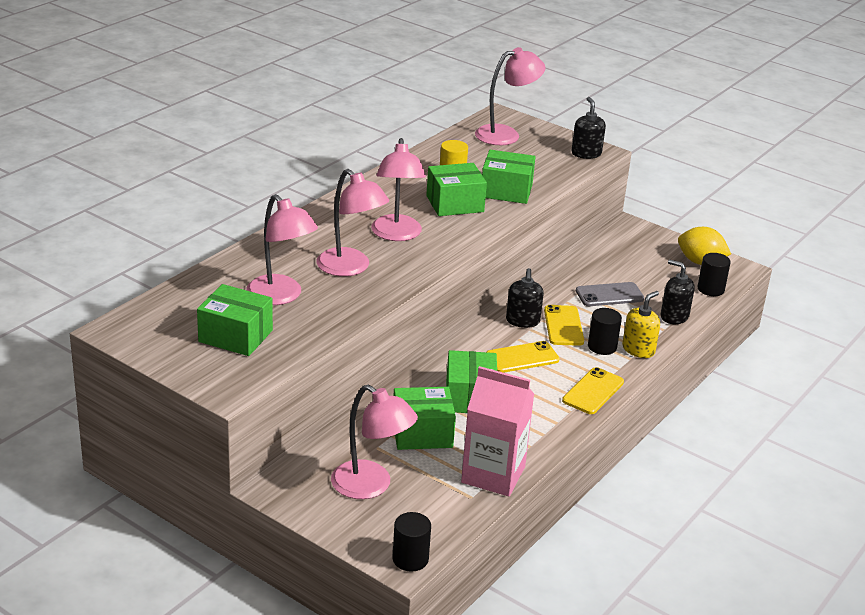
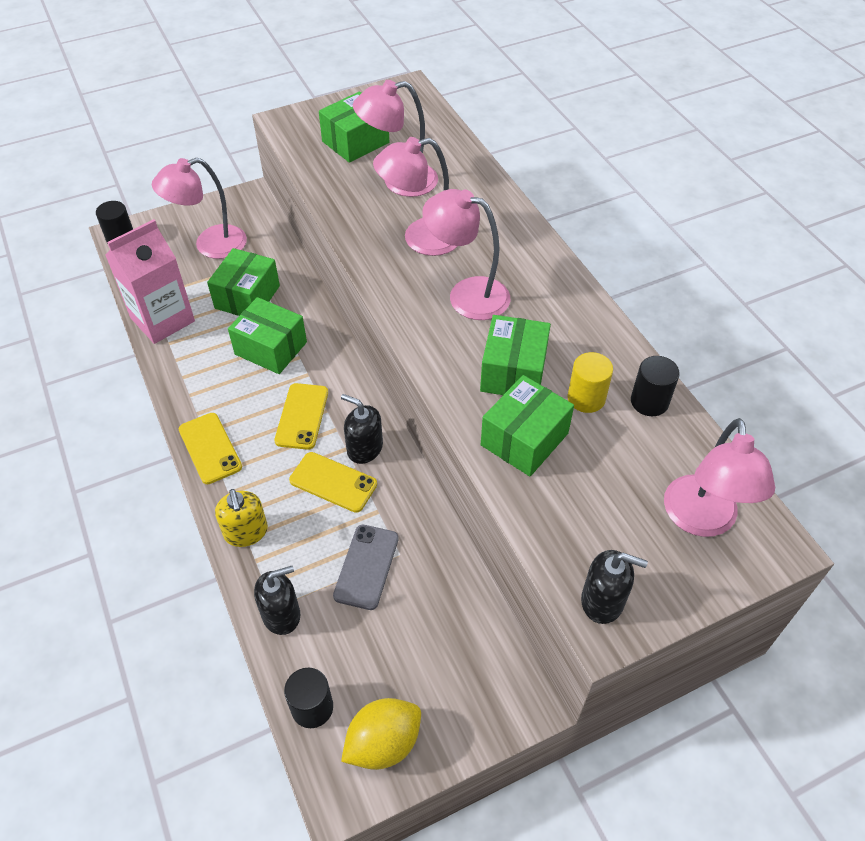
camera: 120 degrees right, 20 degrees up
black cylinder [588,308,622,355] -> black cylinder moved to [631,356,680,416]

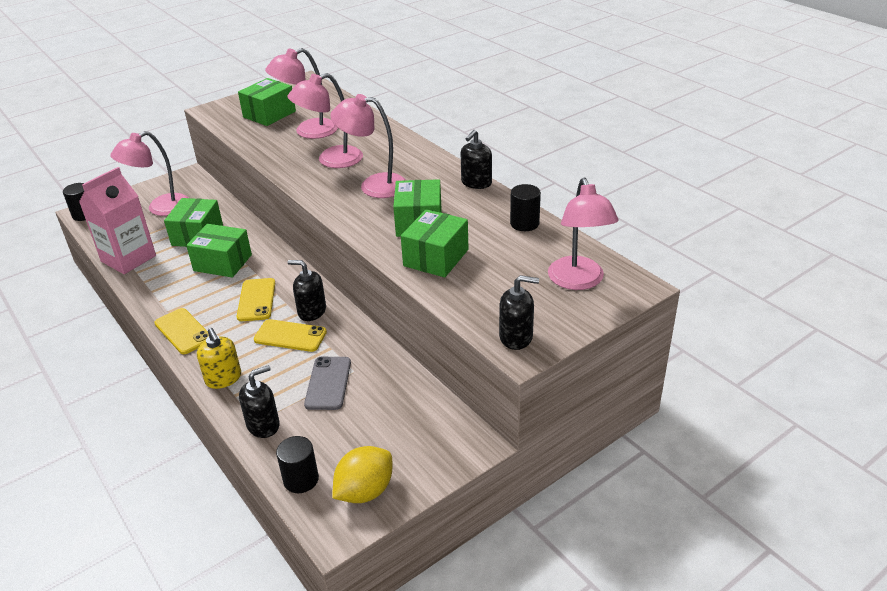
camera: 10 degrees left, 15 degrees down
yellow cylinder [568,352,613,413] -> none
none -> black soap dispenser [461,130,492,189]

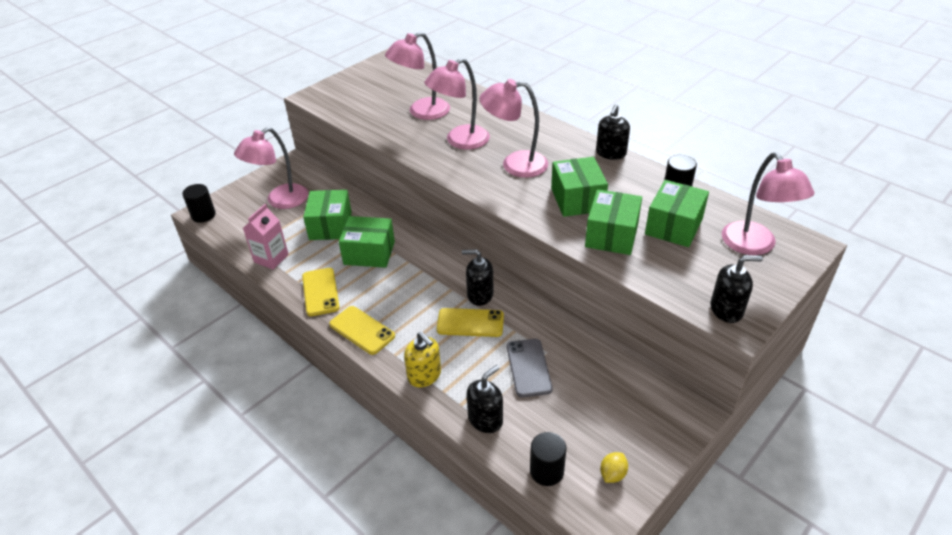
camera: 10 degrees left, 5 degrees up
pink carton [79,167,156,274] -> pink carton [243,204,289,269], size x0.64
yellow phone [237,278,275,321] -> yellow phone moved to [302,268,340,316]
green box [238,78,296,126] -> green box moved to [645,180,709,247]
yellow lemon [332,446,392,503] -> yellow lemon [600,452,628,483], size x0.53

